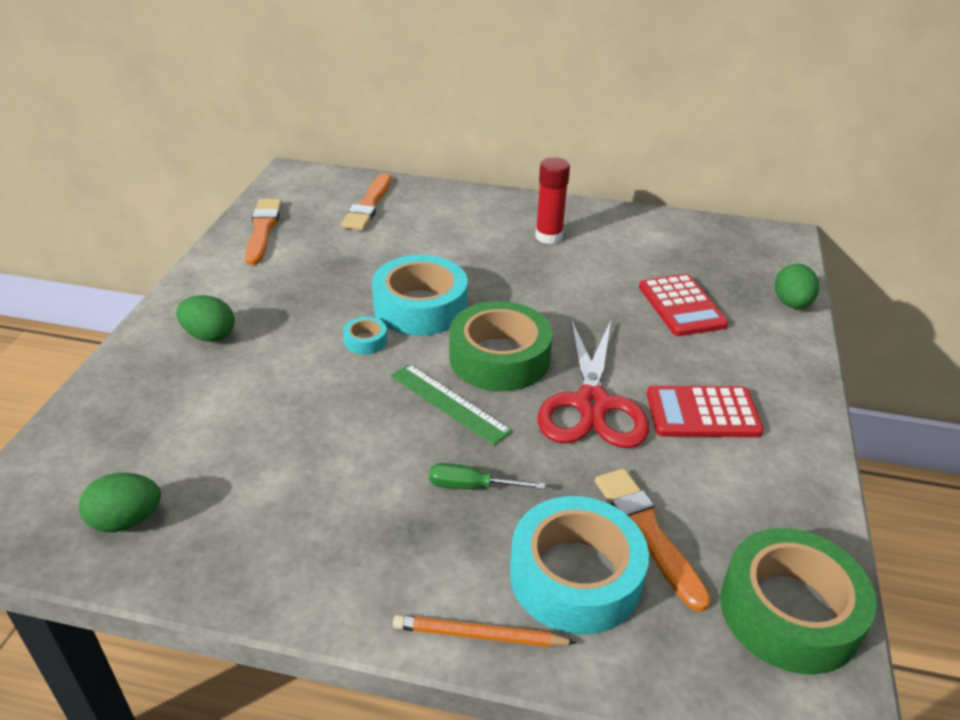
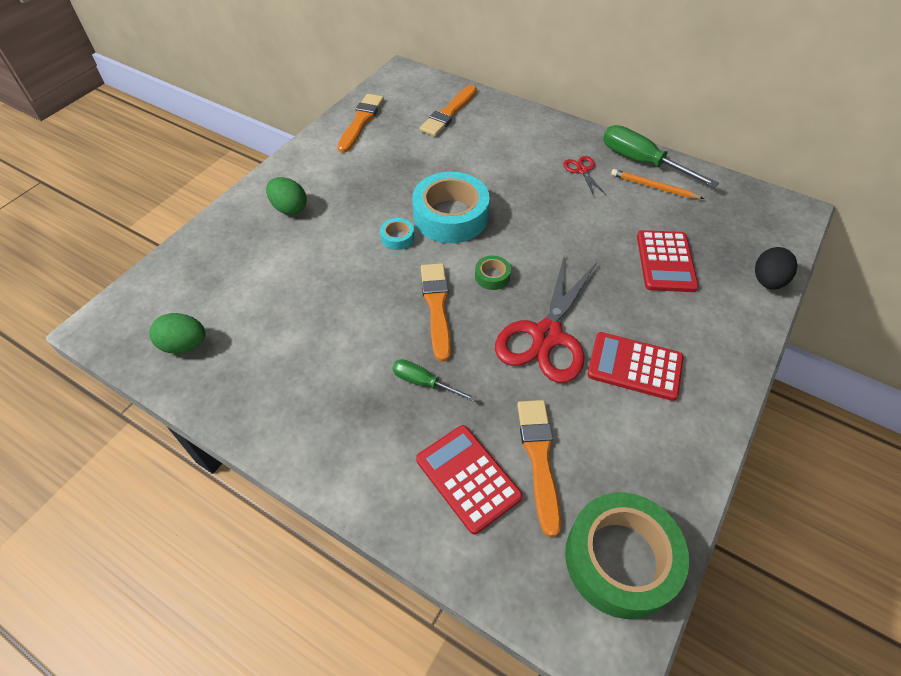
camera: 20 degrees right, 15 degrees up
green ruler [391,364,512,445] -> orange brush [421,263,451,362]
orange pencil [393,615,577,647] -> orange pencil moved to [611,169,704,199]
green tape [450,301,553,391] -> green tape [475,255,511,290], size x0.43
turquoise tape [510,496,649,634] -> red calculator [416,425,523,534]
red glue stick [535,157,570,244] -> red scissors [563,156,606,196]
green egg [775,264,819,309] -> black egg [755,247,798,290]
none -> green screwdriver [603,125,719,188]

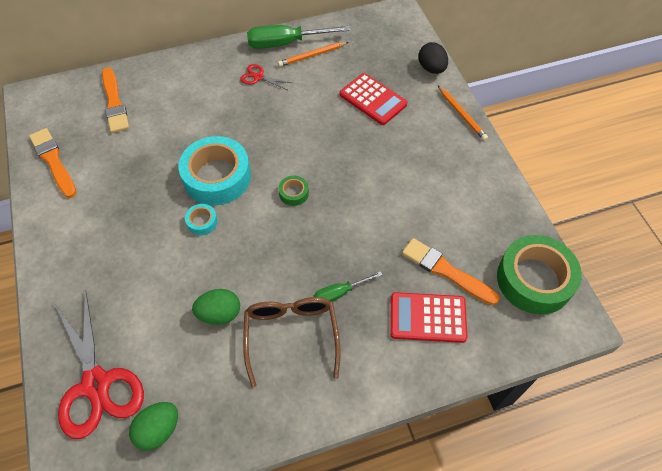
camera: 50 degrees left, 5 degrees up
green egg [266,177,307,215] -> green egg moved to [192,289,240,325]
orange brush [421,263,451,362] -> none
red scissors [495,254,596,383] -> red scissors moved to [55,290,144,439]
red calculator [587,332,684,401] -> none
none -> brown glasses [243,297,341,387]
none -> orange pencil [438,85,488,141]

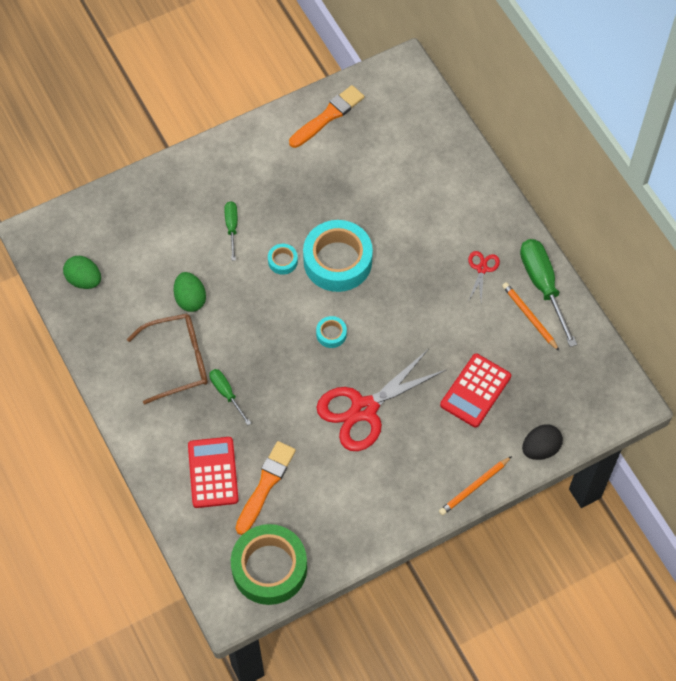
camera: 80 degrees right, 5 degrees up
red scissors [55,290,144,439] -> red scissors moved to [317,349,446,451]
orange brush [102,68,129,133] -> none
green tape [278,176,309,206] -> turquoise tape [316,316,347,348]
none -> green screwdriver [224,201,238,261]

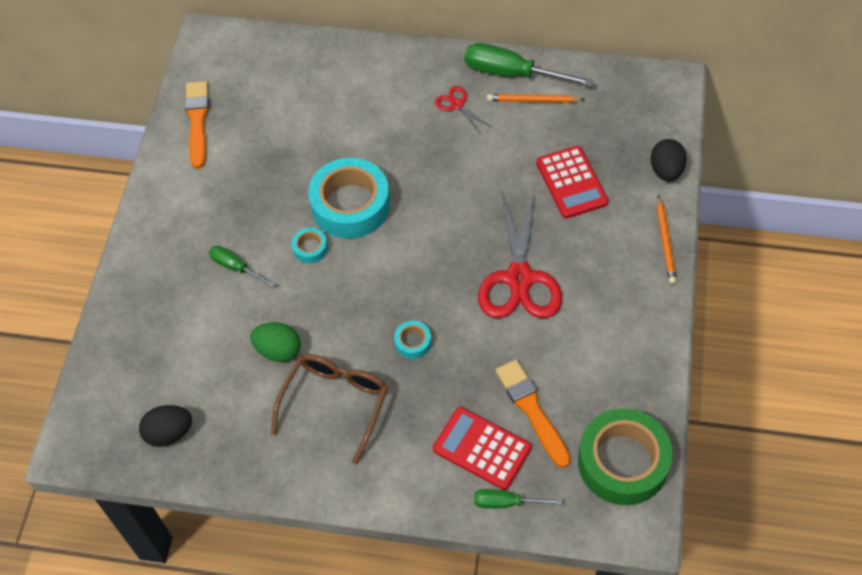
camera: 50 degrees left, 5 degrees down
green egg [63,256,101,289] -> black egg [139,405,192,447]
green screwdriver [209,369,251,425] -> green screwdriver moved to [474,489,563,508]
turquoise tape [316,316,347,348] -> turquoise tape moved to [394,321,431,359]

